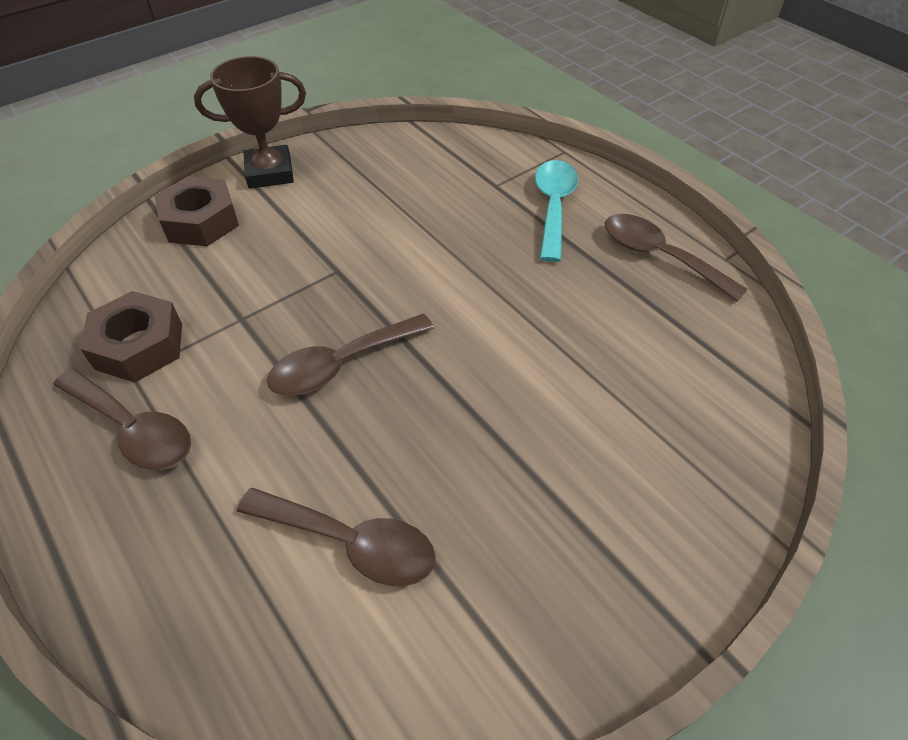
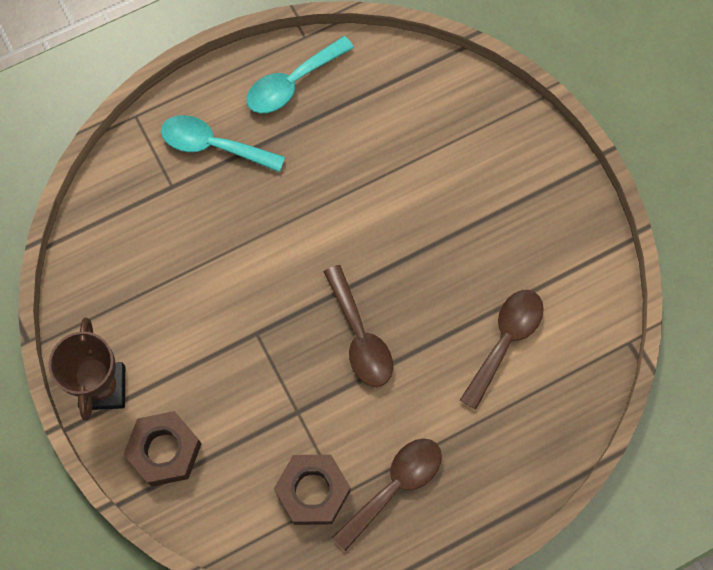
camera: 80 degrees left, 20 degrees up
brown spoon [605,214,748,301] -> turquoise spoon [247,36,354,113]

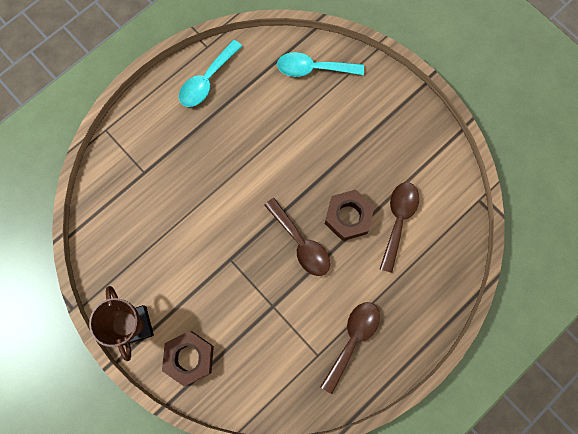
camera: 15 degrees left, 5 degrees up
turquoise spoon [161,115,285,172] -> turquoise spoon moved to [277,52,364,77]
brown nut [274,454,351,525] -> brown nut moved to [325,190,374,241]

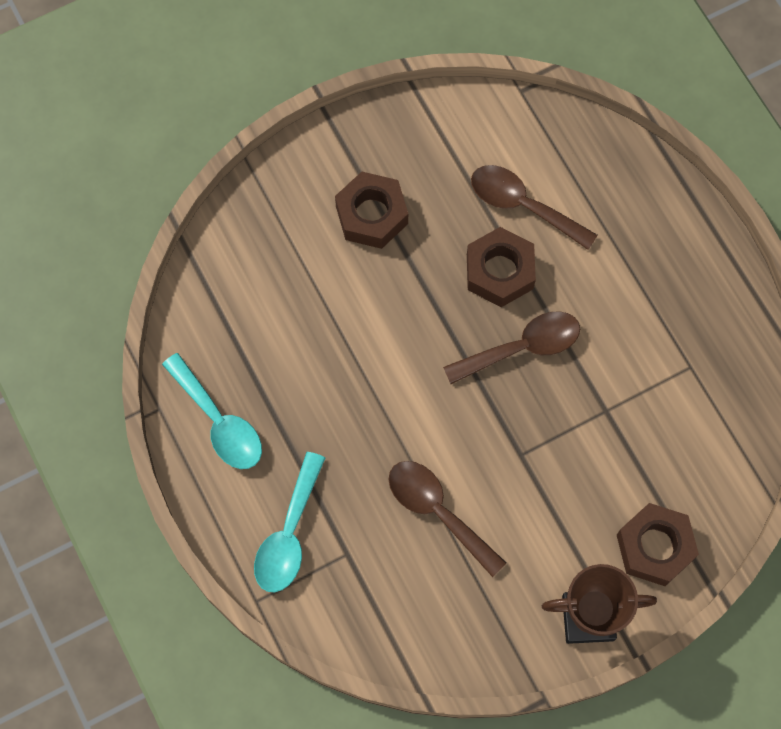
camera: 75 degrees left, 5 degrees down
turquoise spoon [277,52,364,77] -> turquoise spoon moved to [254,452,325,592]
brown spoon [320,302,380,394] -> brown spoon moved to [389,461,506,577]
none -> brown nut [335,172,408,249]

